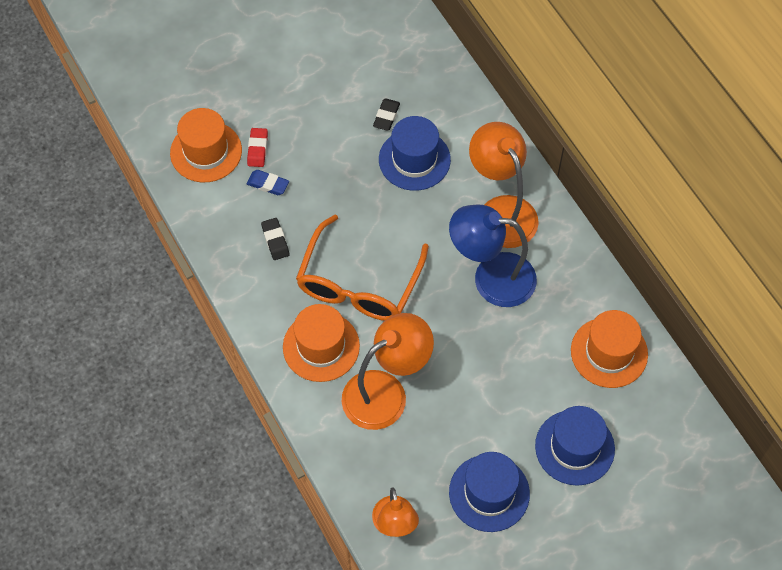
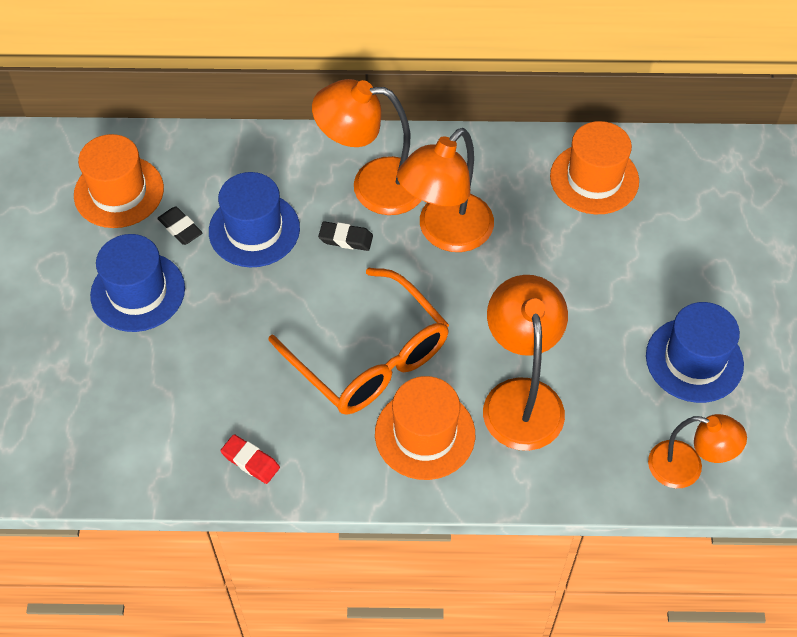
camera: 60 degrees left, 5 degrees down
orange hat [170,108,242,182] -> orange hat moved to [74,134,164,228]
red eraser [247,128,268,167] -> red eraser moved to [220,434,280,484]
blue eraser [247,170,289,195] -> none
black eraser [261,218,289,260] -> black eraser moved to [318,221,373,251]
blue lamp [449,205,537,307] -> orange lamp [397,128,494,252]
blue hat [535,406,615,486] -> blue hat moved to [90,234,185,332]

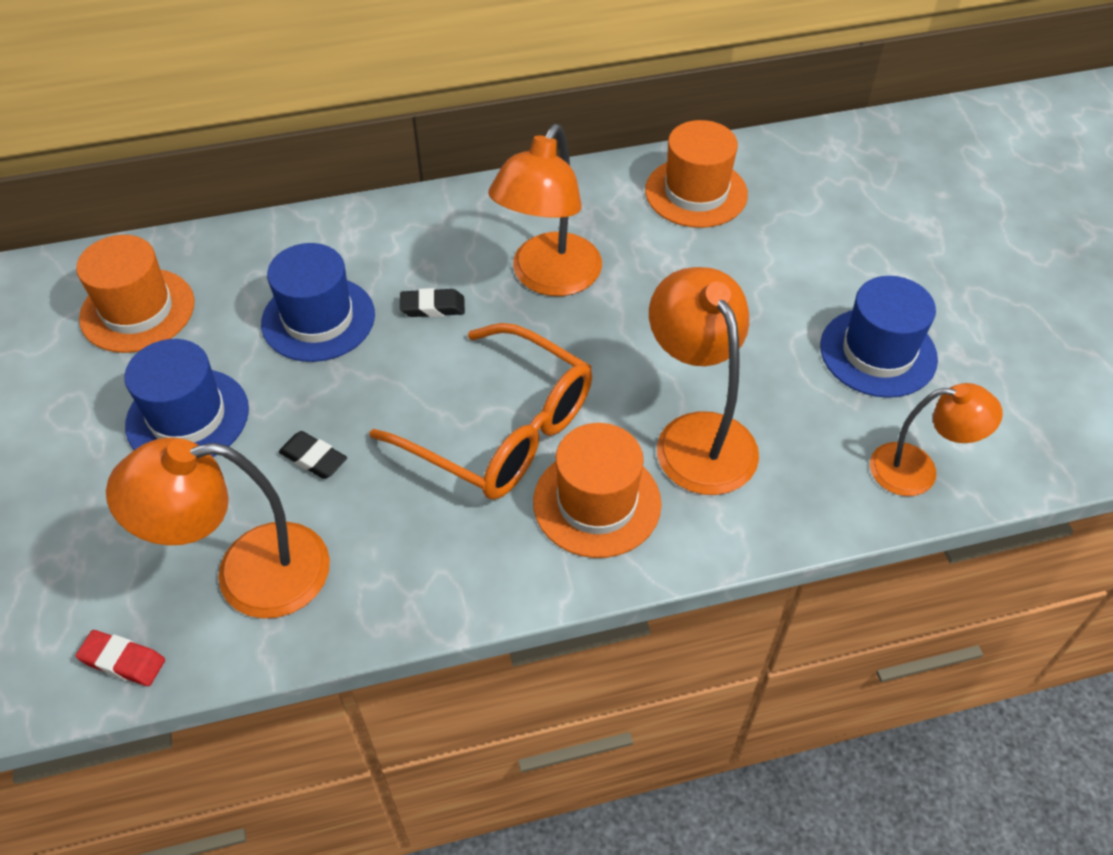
camera: 15 degrees left, 5 degrees down
black eraser [157,207,202,245] -> black eraser moved to [279,431,347,479]
red eraser [220,434,280,484] -> red eraser moved to [76,630,165,686]
orange lamp [312,79,422,215] -> orange lamp moved to [106,438,330,619]

